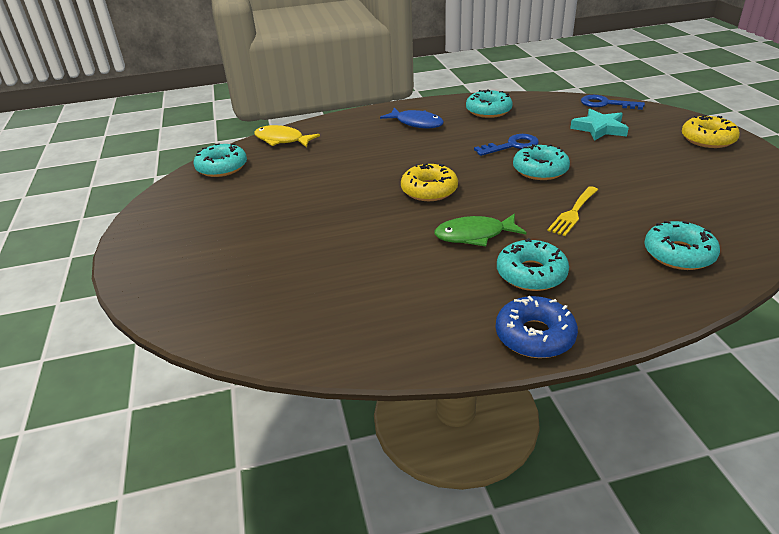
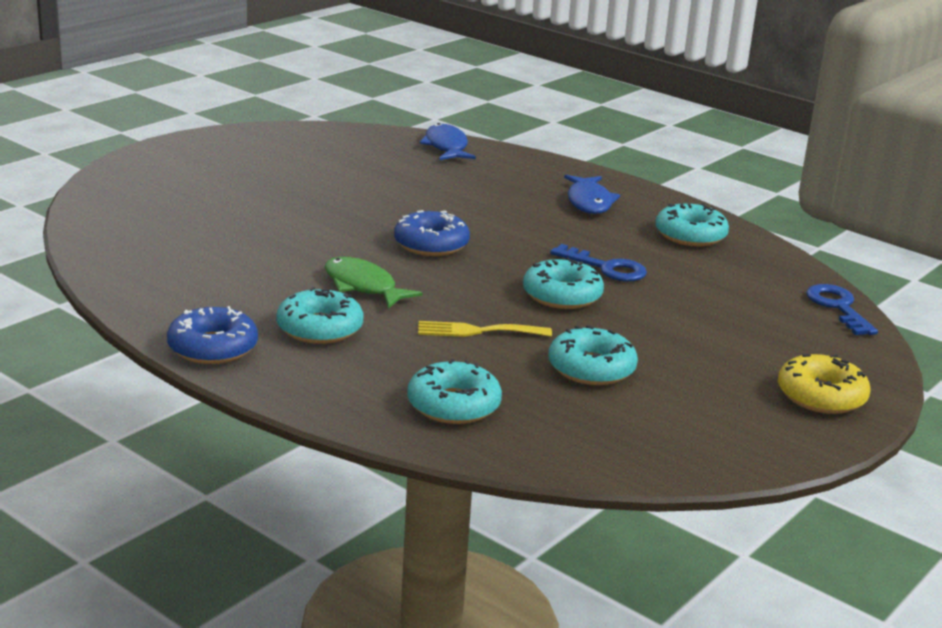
camera: 50 degrees right, 10 degrees down
turquoise donut [194,143,247,177] -> turquoise donut moved to [548,325,638,385]
yellow fish [254,125,320,147] -> blue fish [419,123,476,160]
yellow donut [401,163,458,201] -> blue donut [394,210,470,256]
turquoise star [570,109,629,141] -> none

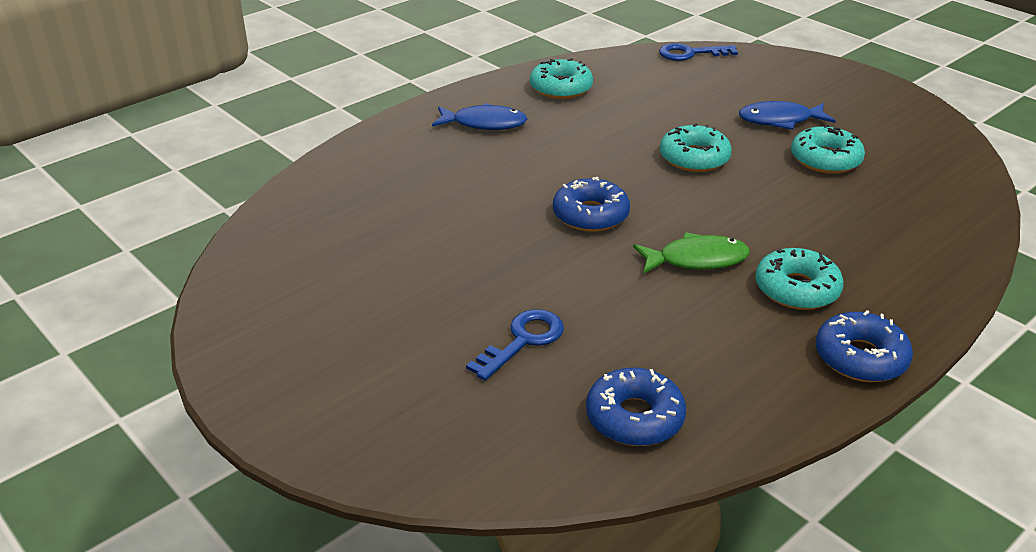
camera: 80 degrees left, 10 degrees up
green fish [325,257,423,309] -> green fish turned 150 degrees counterclockwise [633,232,750,274]
turquoise donut [407,359,502,424] -> none
yellow fork [418,321,552,337] -> none
blue fish [419,123,476,160] -> blue fish moved to [739,101,836,130]
blue key [550,244,647,282] -> blue key moved to [466,309,564,381]
yellow donut [778,354,870,414] -> none
none -> blue donut [586,368,686,446]

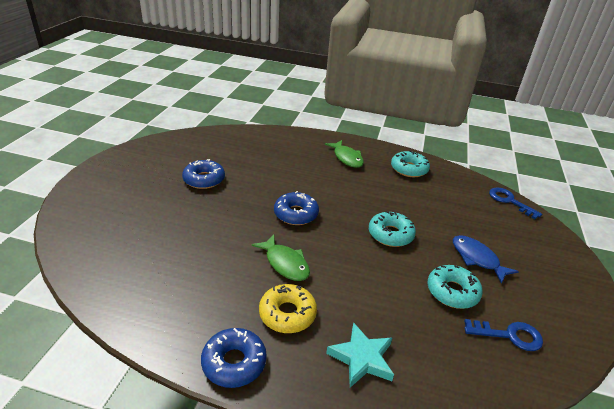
camera: 55 degrees right, 0 degrees up
blue fish [432,103,527,130] -> green fish [325,140,364,168]
blue key [466,309,564,381] -> blue key moved to [464,319,543,351]
blue donut [586,368,686,446] -> blue donut moved to [182,159,225,189]
turquoise donut [755,248,844,310] -> yellow donut [259,284,317,333]
none -> turquoise star [326,322,394,388]

